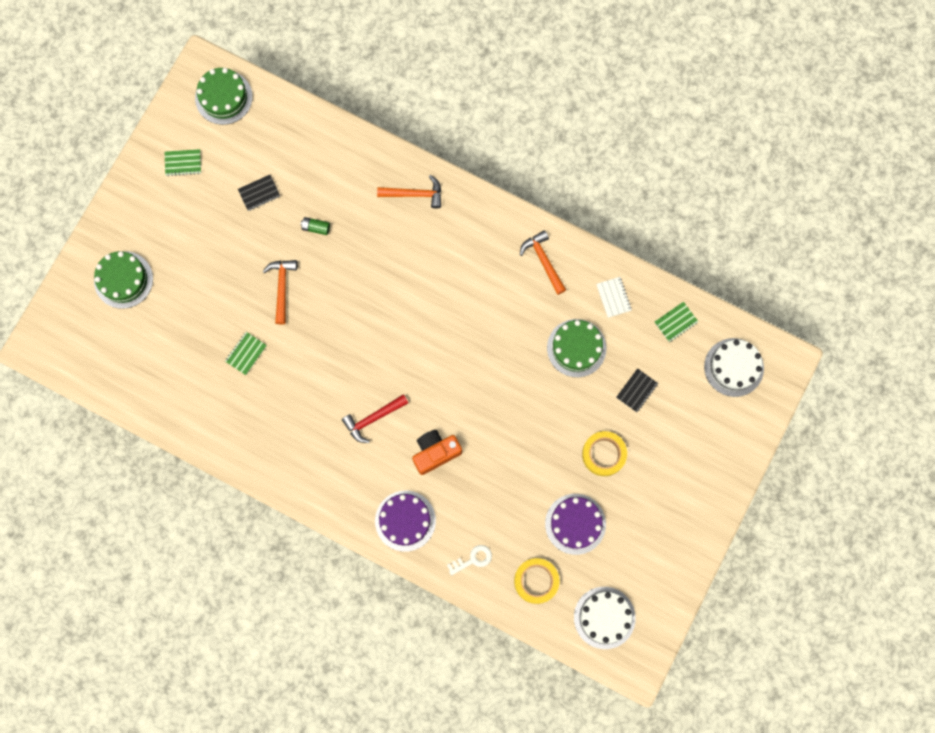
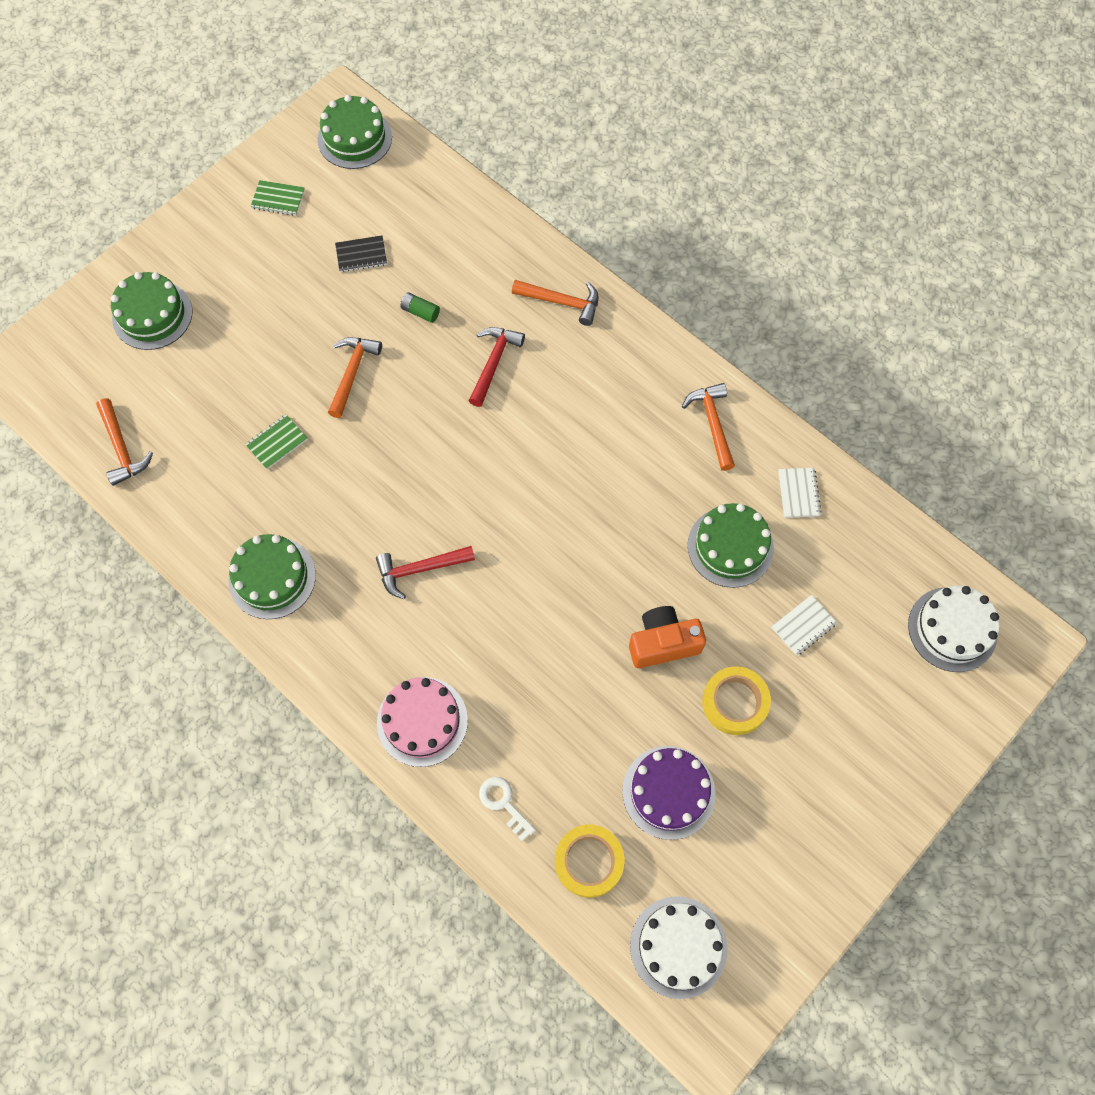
camera: 15 degrees right, 10 degrees down
purple cake [375,491,436,552] -> pink cake [377,677,468,767]
orange camera [412,430,462,475] -> orange camera moved to [629,606,706,668]
white key [447,545,492,576] -> white key turned 120 degrees counterclockwise [479,777,535,841]
black notebook [616,368,658,412] -> white notebook [772,595,837,656]
green notebook [654,302,699,342] -> none
none -> orange hammer [96,398,153,486]
none -> green cake [229,534,316,619]
none -> red hammer [469,327,525,407]

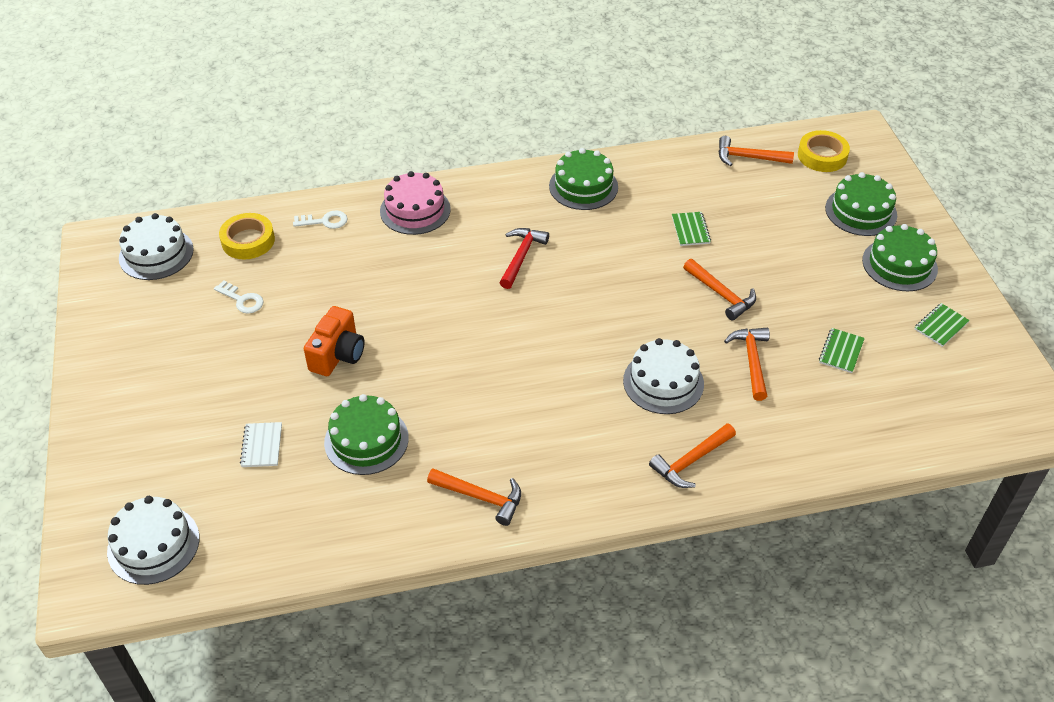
camera: 125 degrees right, 20 degrees down
green cake [318,95,392,169] -> green cake moved to [862,224,938,291]
black notebook [335,235,387,272] -> green notebook [819,328,865,373]
green battery [401,292,440,323] -> orange hammer [724,328,770,401]
red hammer [469,327,525,407] -> white cake [623,338,704,414]
purple cake [622,746,715,840] -> white key [214,280,264,314]
yellow tape [702,666,771,735] -> yellow tape moved to [798,130,850,172]
white notebook [778,468,822,518] -> none

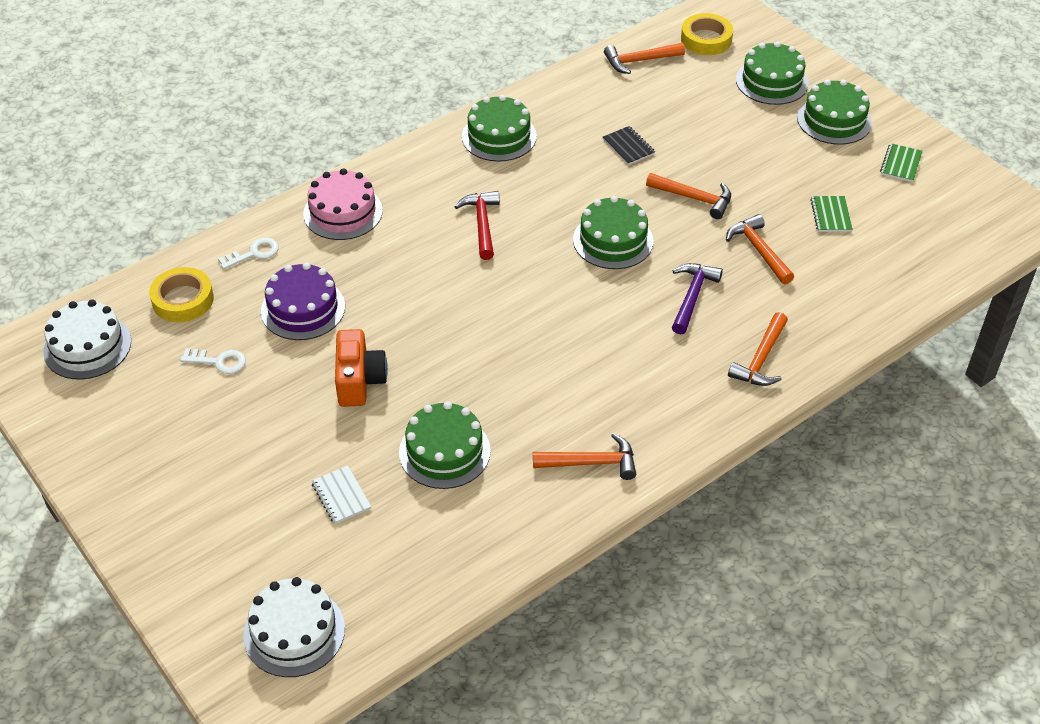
camera: 25 degrees left, 0 degrees up
white cake [623,338,704,414] -> purple hammer [672,263,723,335]
green notebook [672,212,711,246] -> black notebook [603,126,655,165]
none -> purple cake [261,263,345,340]
none -> green cake [573,196,653,269]

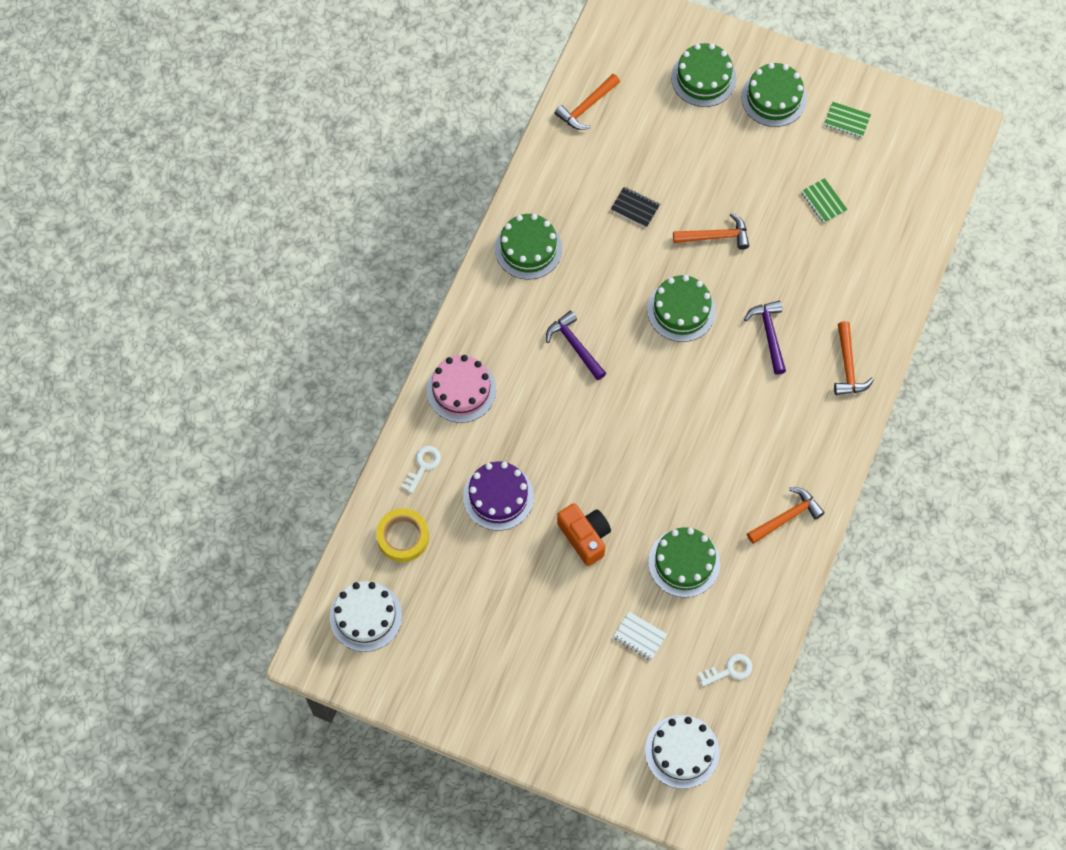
camera: 30 degrees left, 20 degrees up
white key [180,348,246,374] -> white key moved to [698,654,752,686]
red hammer [455,191,500,260] -> purple hammer [546,311,606,380]
yellow tape [681,13,733,55] -> none
orange hammer [726,214,794,284] -> none
green notebook [880,143,923,182] -> green notebook turned 60 degrees counterclockwise [824,102,871,138]

